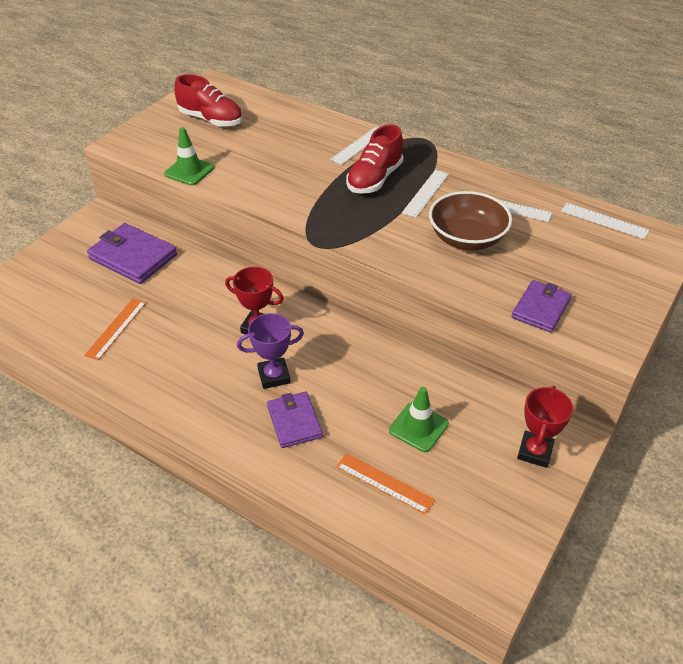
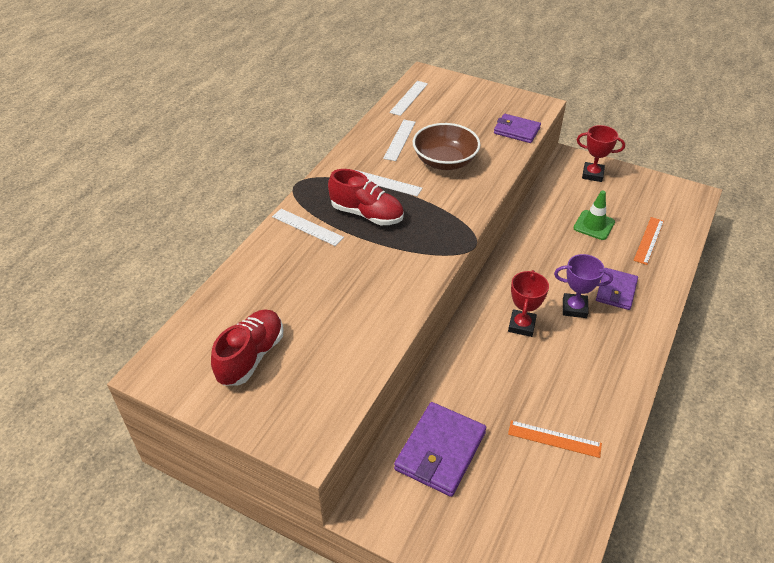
camera: 95 degrees left, 0 degrees up
green traffic cone [164,127,214,186] -> none
purple trophy [237,313,304,389] -> purple trophy turned 60 degrees counterclockwise [554,254,613,318]
purple wallet [267,392,323,448] -> purple wallet turned 45 degrees counterclockwise [596,268,638,310]

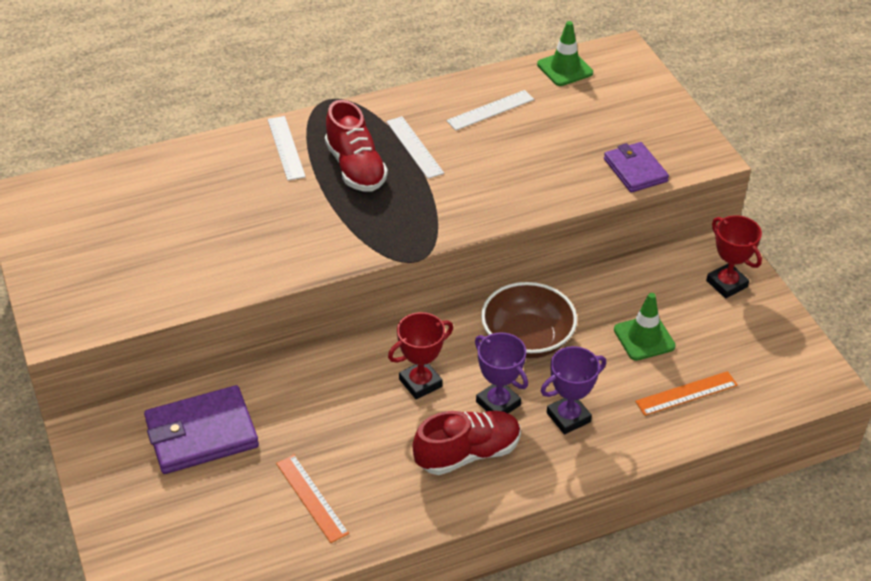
camera: 40 degrees right, 0 degrees up
red shoe [211,309,283,386] -> red shoe moved to [412,411,521,475]
white ruler [389,81,428,116] -> green traffic cone [537,21,593,86]
brown bowl [413,123,480,170] -> brown bowl moved to [481,282,577,358]
purple wallet [596,268,638,310] -> purple trophy [541,346,606,434]

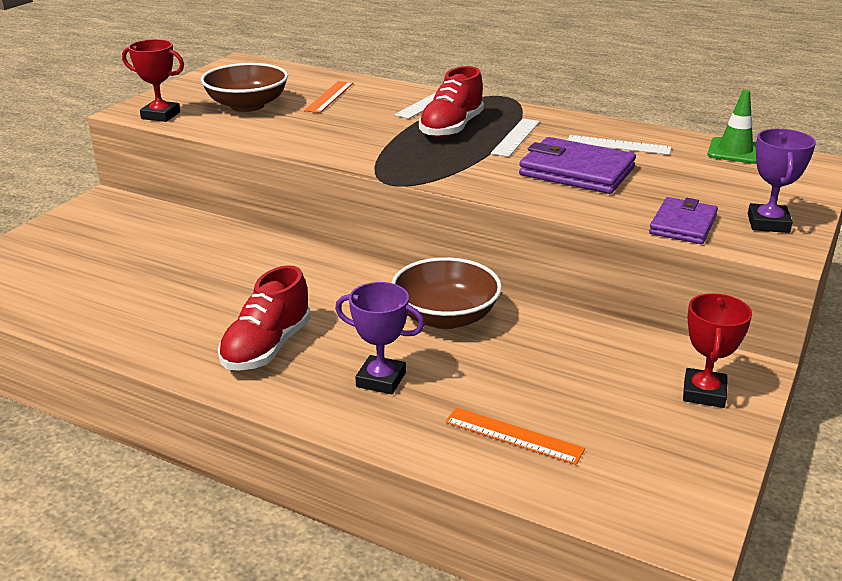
camera: 50 degrees right, 15 degrees down
purple wallet [144,385,259,474] -> purple wallet moved to [519,137,636,194]
orange ruler [276,455,349,543] -> orange ruler moved to [304,81,353,113]
red trophy [388,312,453,399] -> red trophy moved to [122,39,184,122]
red shoe [412,411,521,475] -> red shoe turned 90 degrees clockwise [218,265,311,371]
purple trophy [475,332,528,413] -> purple trophy moved to [748,129,816,233]
green traffic cone [614,293,676,361] -> none
none -> brown bowl [201,63,288,112]

